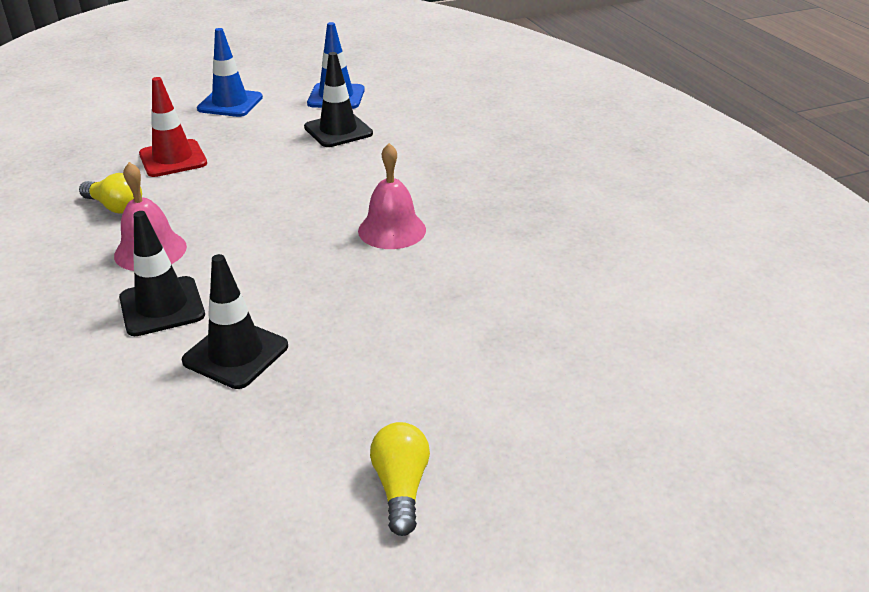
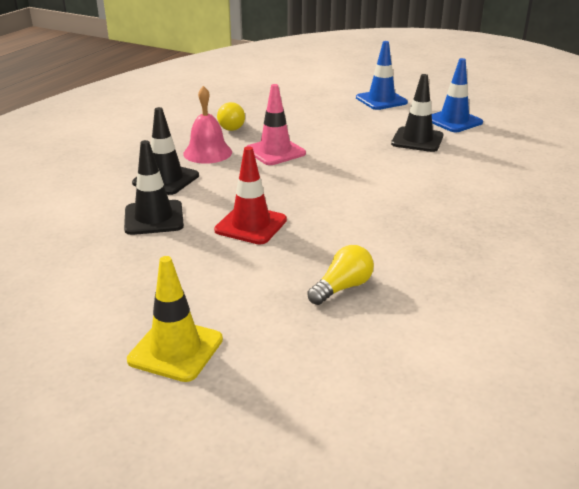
camera: 50 degrees right, 5 degrees down
red traffic cone [139,77,207,177] -> red traffic cone moved to [214,146,287,245]
pink bell [358,143,426,249] -> none
yellow light bulb [370,422,430,536] -> yellow light bulb moved to [307,245,374,305]
none -> yellow traffic cone [127,256,223,382]
none -> pink traffic cone [246,84,306,165]

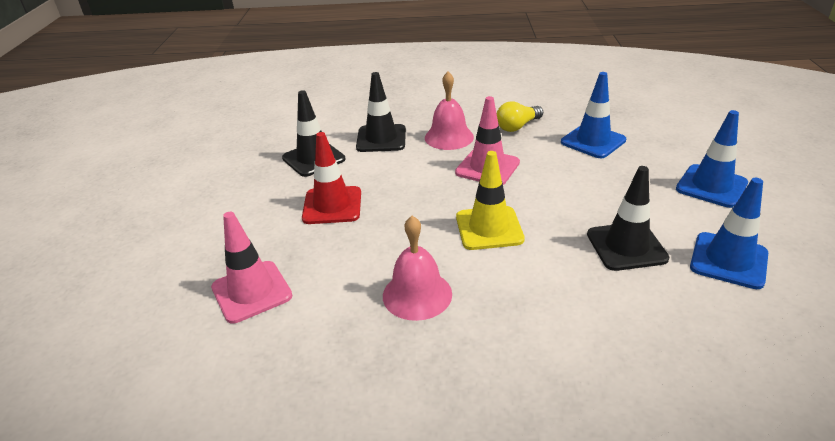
camera: 65 degrees right, 5 degrees up
yellow traffic cone [127,256,223,382] -> yellow traffic cone moved to [456,151,525,250]
yellow light bulb [307,245,374,305] -> pink traffic cone [211,212,293,324]
none -> pink bell [383,216,452,321]
none -> blue traffic cone [561,72,626,158]

